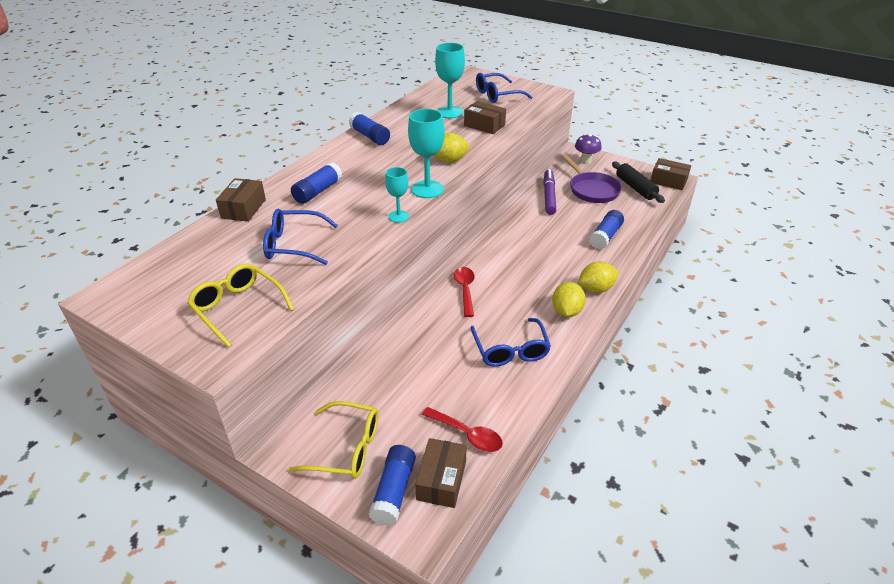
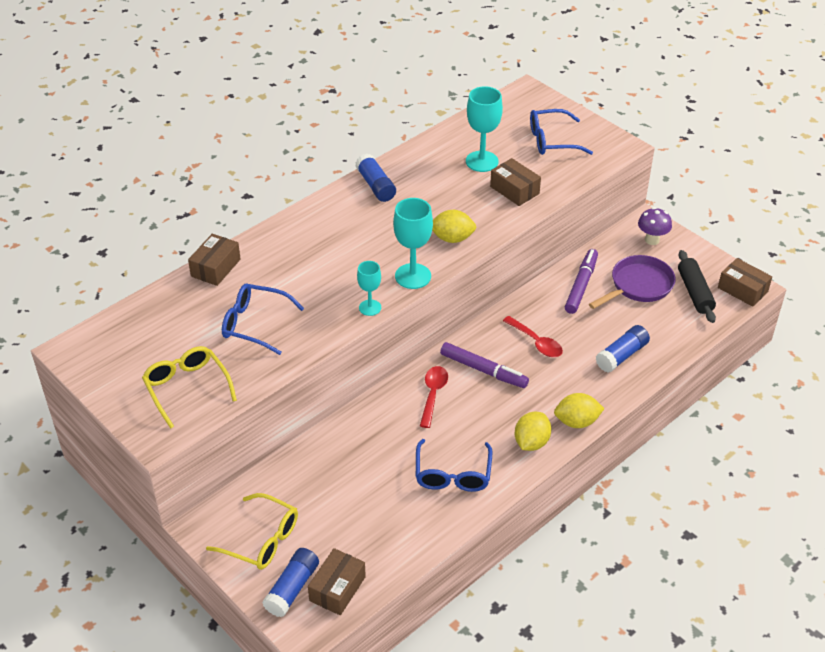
camera: 15 degrees right, 5 degrees up
blue glue stick [291,162,342,204] -> none
red spoon [422,407,503,452] -> red spoon moved to [503,316,563,357]
purple pan [561,154,622,203] -> purple pan turned 120 degrees counterclockwise [589,255,676,309]
none -> purple marker [440,342,529,388]

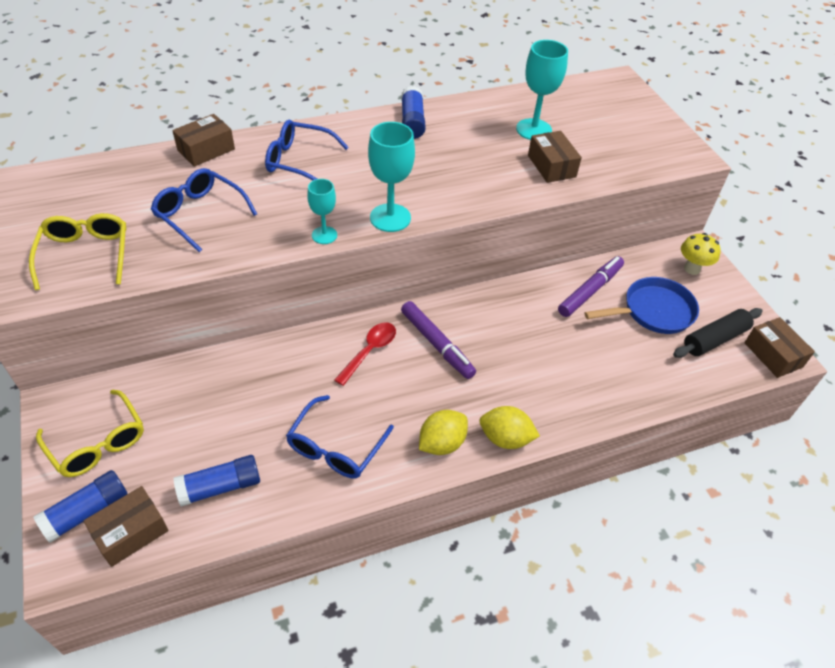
camera: 20 degrees right, 5 degrees up
yellow lemon [432,210,476,243] -> none
red spoon [503,316,563,357] -> none
blue glasses [530,109,593,155] -> blue glasses moved to [265,120,349,181]
purple pan [589,255,676,309] -> blue pan [584,277,699,334]
blue glue stick [596,325,650,372] -> blue glue stick moved to [173,455,260,507]
purple mushroom [638,207,672,245] -> yellow mushroom [681,233,721,275]
black rolling pin [678,250,716,323] -> black rolling pin turned 45 degrees clockwise [673,308,763,358]

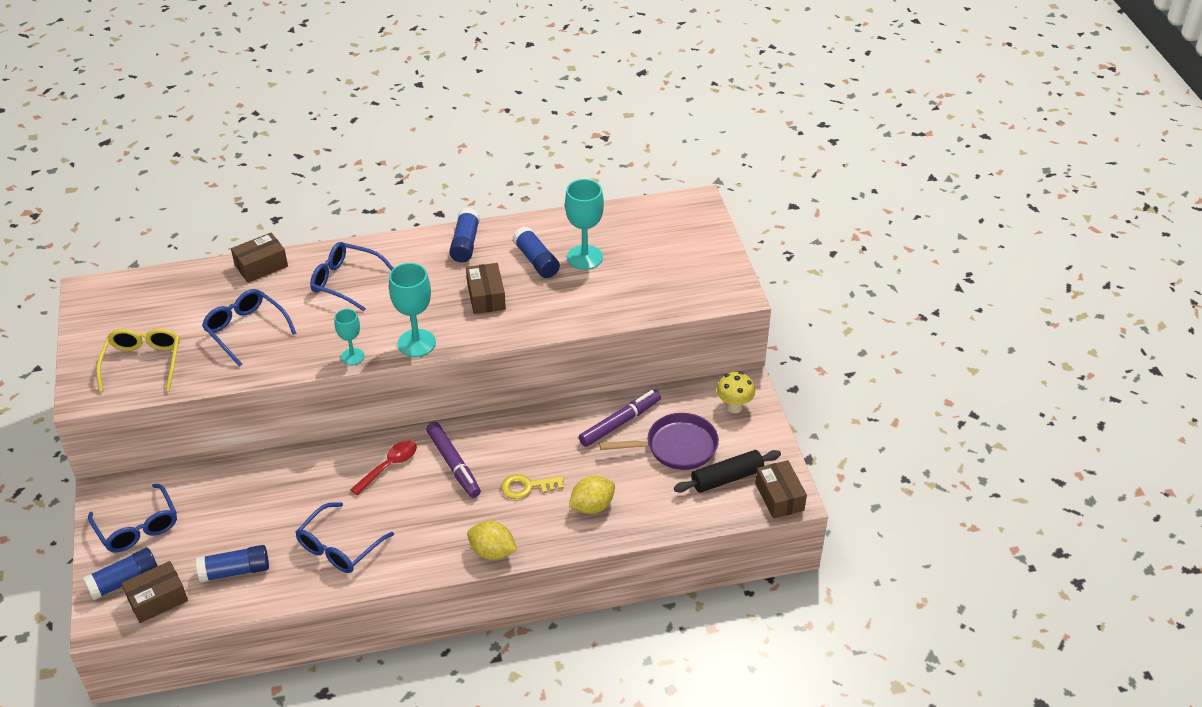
camera: 10 degrees right, 5 degrees down
yellow glasses [36,390,144,477] -> blue glasses [88,484,177,553]
yellow lemon [419,410,468,455] -> yellow lemon moved to [569,476,615,514]
brown box [528,131,582,183] -> brown box moved to [466,263,506,314]
blue pan [584,277,699,334] -> purple pan [599,413,719,470]
none -> yellow key [501,474,564,499]
none -> blue glue stick [513,226,560,278]

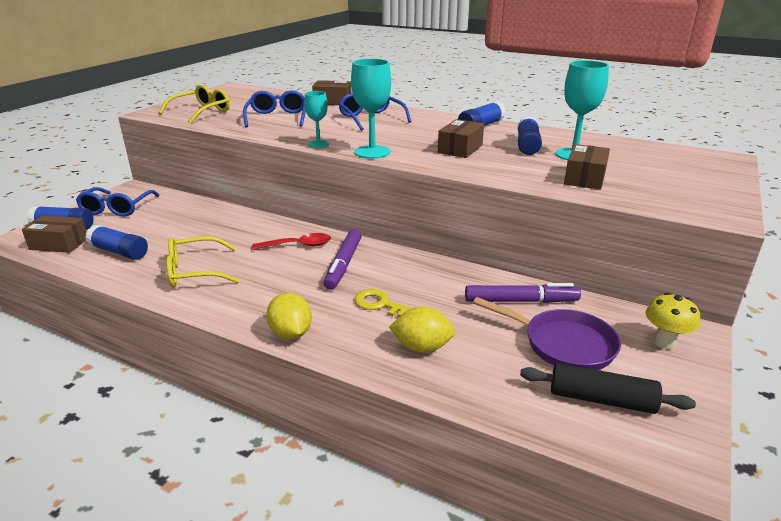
camera: 40 degrees right, 15 degrees down
blue glasses [296,502,394,573] -> yellow glasses [166,236,240,288]
brown box [755,460,807,519] -> brown box moved to [564,144,610,190]

